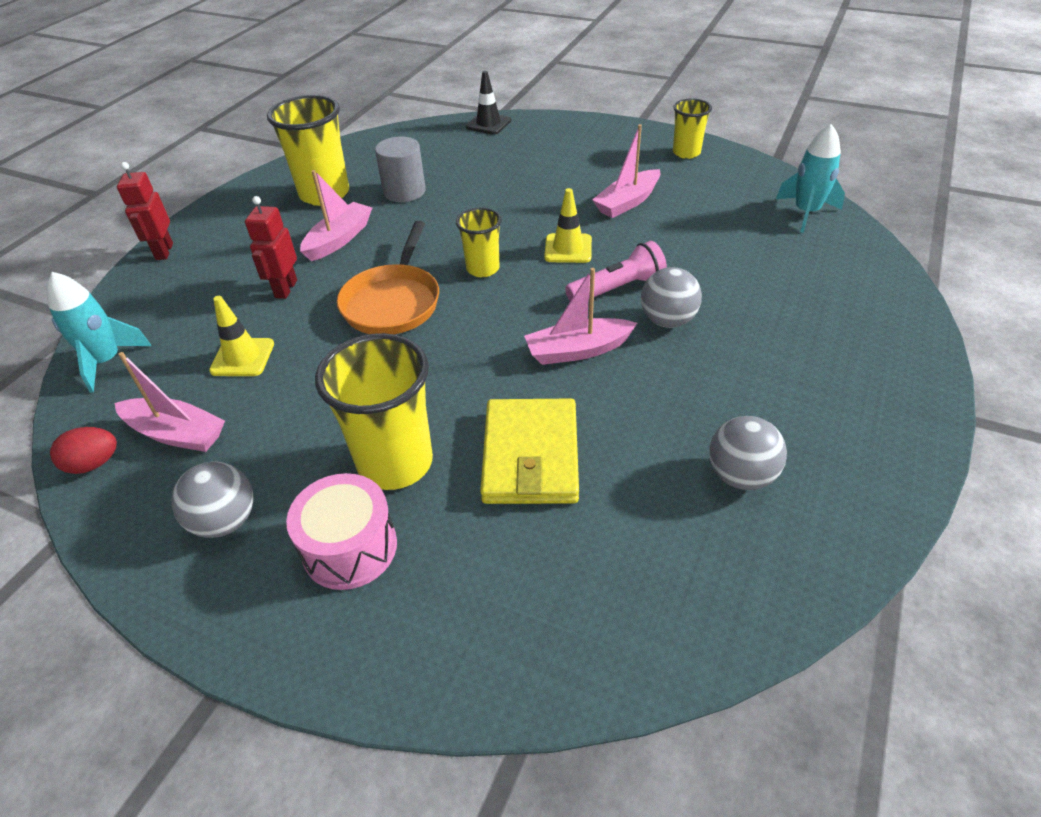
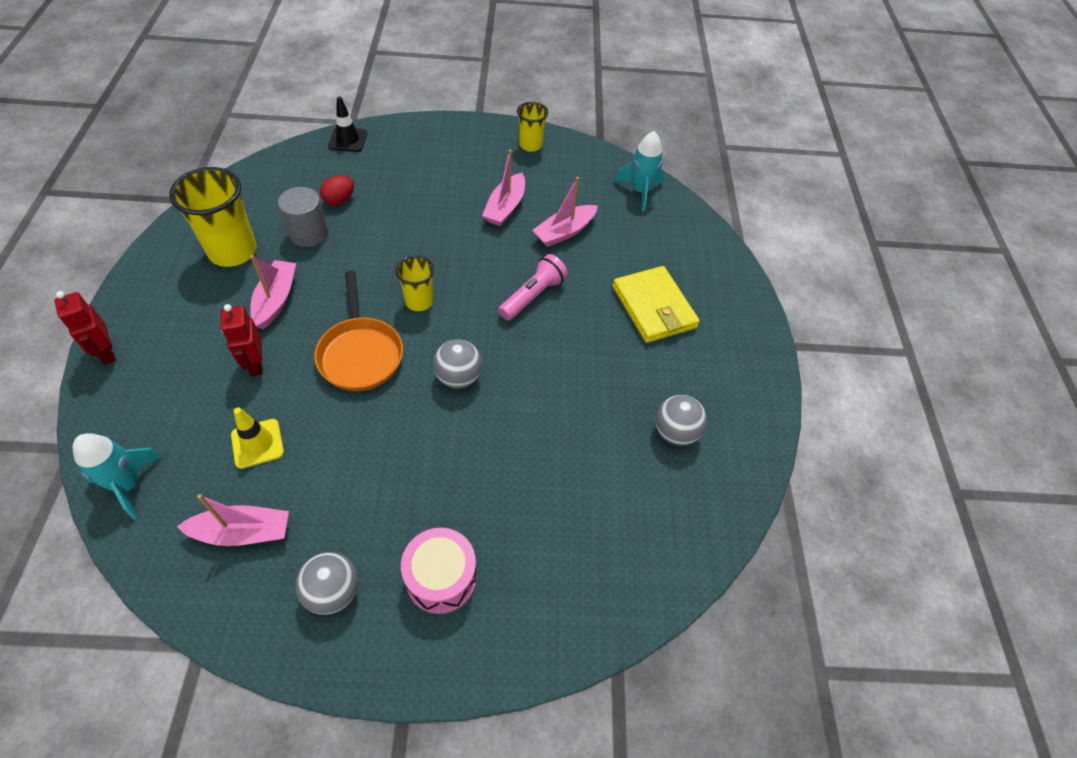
camera: 30 degrees left, 10 degrees up
red egg [50,427,117,474] -> red egg moved to [320,175,354,205]
yellow cup [315,333,433,490] -> none
yellow wallet [480,399,579,504] -> yellow wallet moved to [613,266,700,343]
pink boat [524,268,637,365] -> pink boat moved to [532,177,598,247]
yellow traffic cone [544,188,592,263] -> none
grey ball [641,267,702,328] -> grey ball moved to [433,339,482,389]

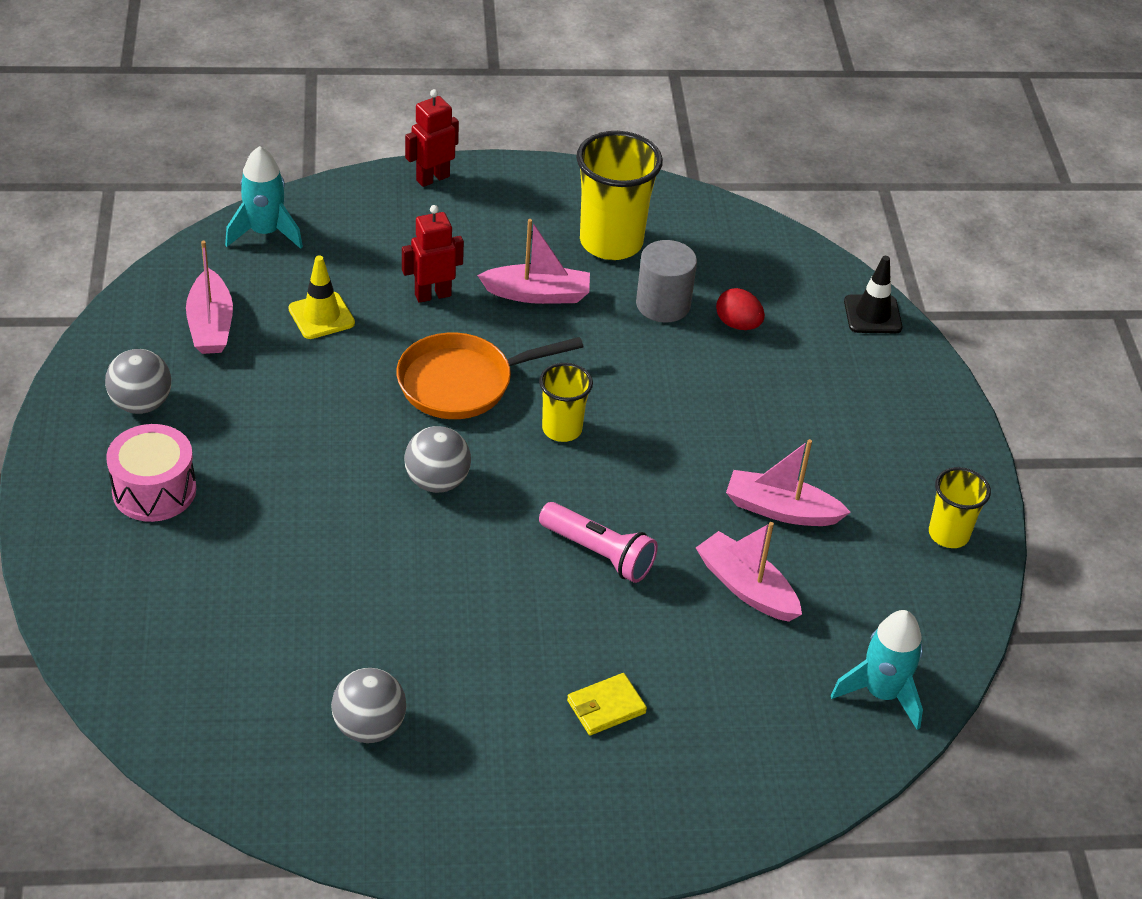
camera: 85 degrees right, 10 degrees down
yellow wallet [613,266,700,343] -> yellow wallet [567,673,647,735], size x0.51

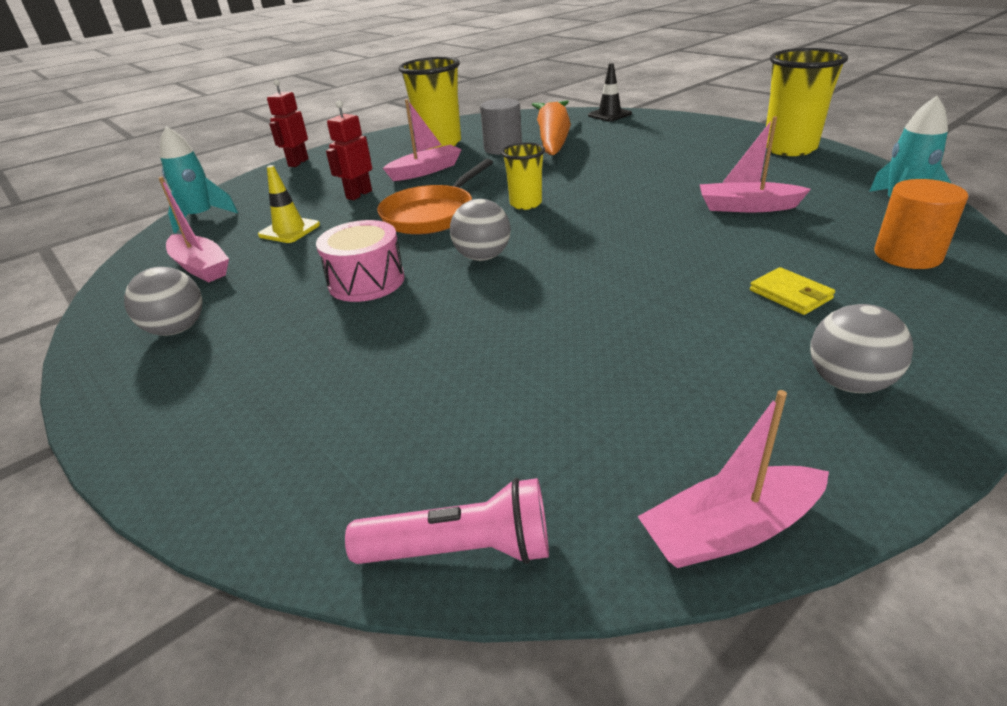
camera: 30 degrees left, 10 degrees down
pink drum [106,424,196,522] -> pink drum moved to [316,220,405,302]
grey ball [331,668,406,743] -> grey ball moved to [810,304,913,393]
pink flashlight [539,502,658,583] -> pink flashlight moved to [345,478,549,564]
yellow wallet [567,673,647,735] -> yellow wallet turned 60 degrees counterclockwise [750,267,835,315]
red egg [716,288,765,330] -> orange carrot [532,101,571,155]
pink boat [726,439,851,526] -> pink boat moved to [637,390,829,568]
yellow cup [929,467,991,548] -> yellow cup [766,48,848,156], size x1.75
none -> orange cylinder [874,179,968,269]

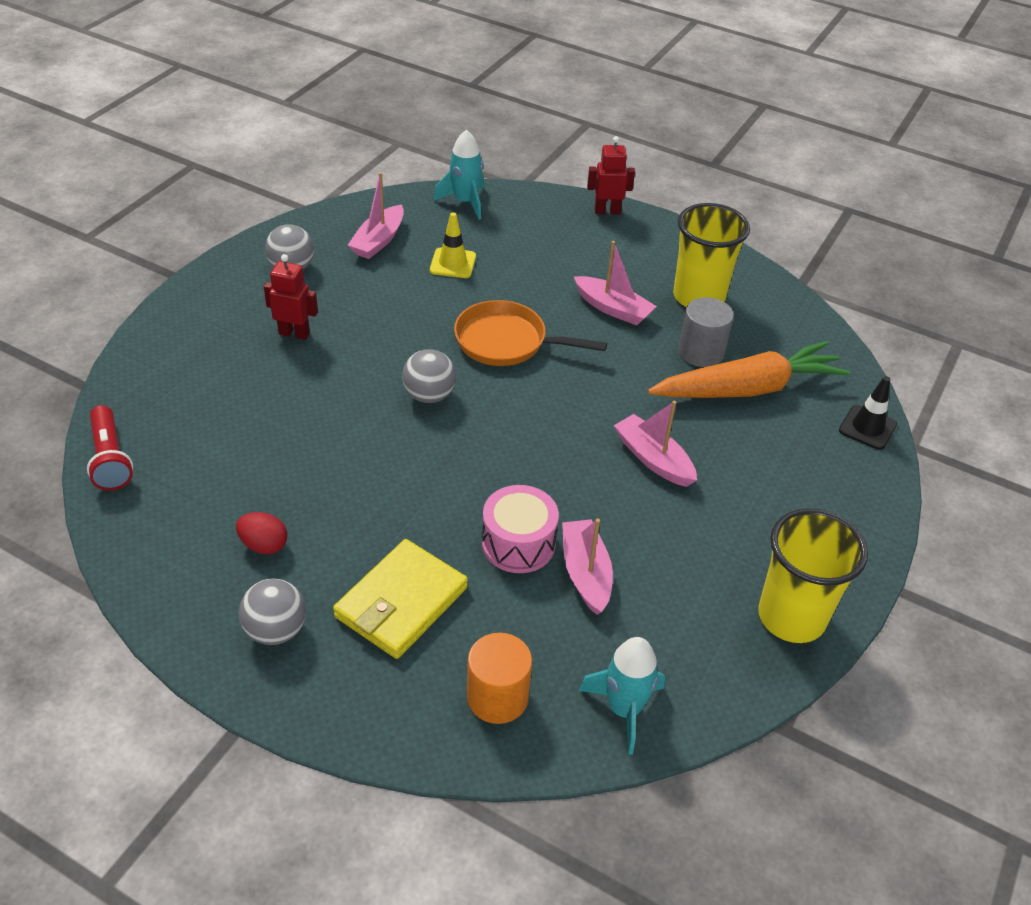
camera: 65 degrees right, 10 degrees up
pink drum [316,220,405,302] -> pink drum moved to [482,485,559,573]
red robot [326,101,372,200] -> red robot moved to [264,254,318,340]
pink flashlight [345,478,549,564] -> red flashlight [87,405,133,491]
yellow cup [501,143,545,210] -> none
pink boat [637,390,829,568] -> pink boat moved to [614,401,697,487]
yellow wallet [750,267,835,315] -> yellow wallet [333,539,468,659], size x1.96
none -> red egg [236,512,287,554]

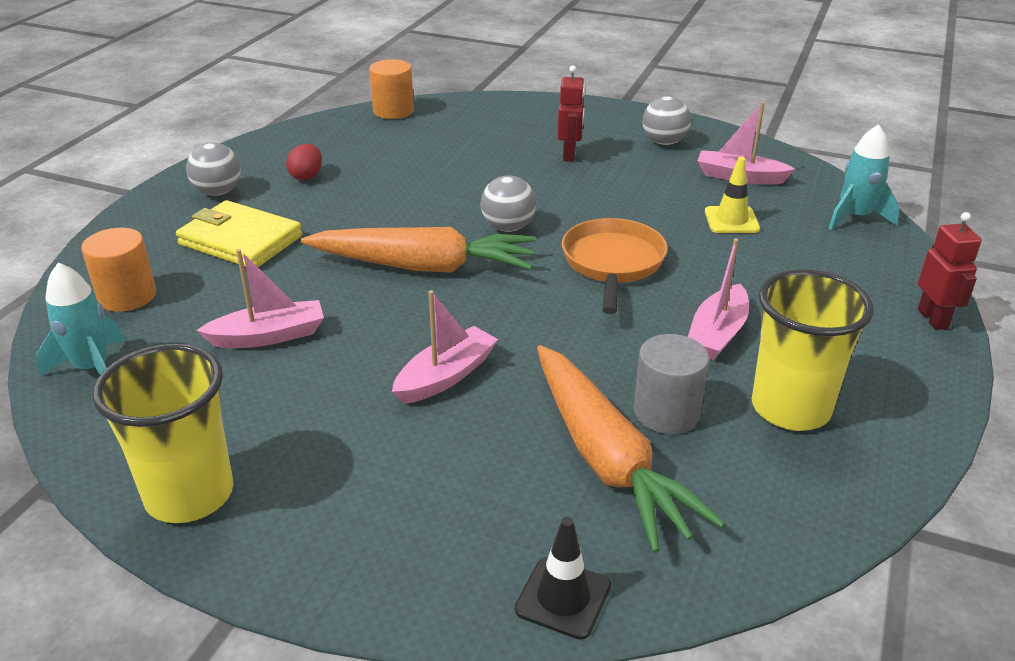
camera: 85 degrees right, 10 degrees down
red flashlight [87,405,133,491] -> orange cylinder [369,59,414,119]
pink drum [482,485,559,573] -> none
none -> orange carrot [301,227,536,273]

